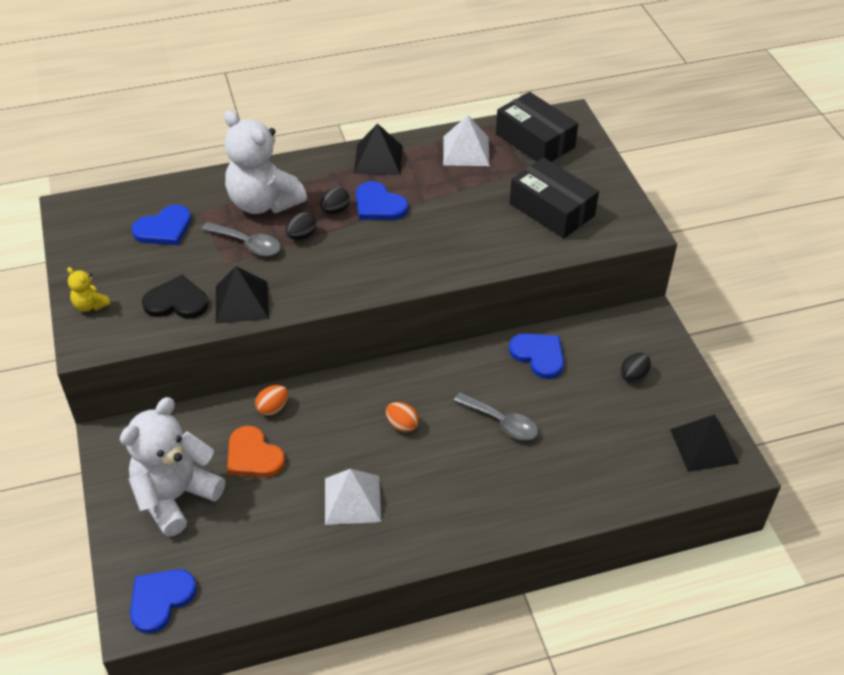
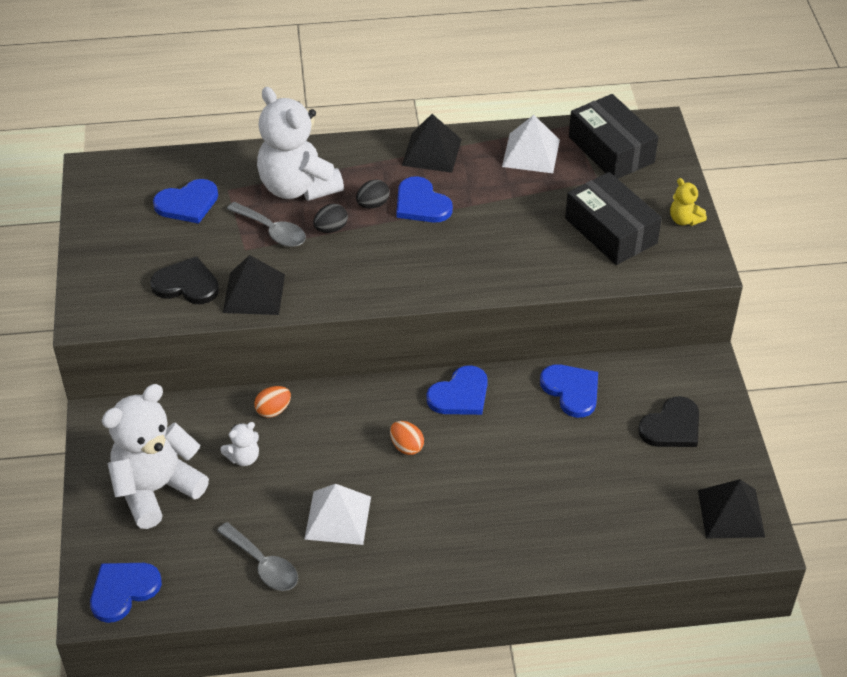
camera: 10 degrees right, 0 degrees up
yellow teddy bear [67,267,110,312] -> yellow teddy bear moved to [670,178,707,226]
orange heart [227,426,285,477] -> white teddy bear [221,422,259,466]
grey spoon [454,393,538,440] -> grey spoon moved to [217,522,298,591]
black egg [620,353,651,383] -> black heart [638,396,699,447]
none -> blue heart [426,365,488,415]

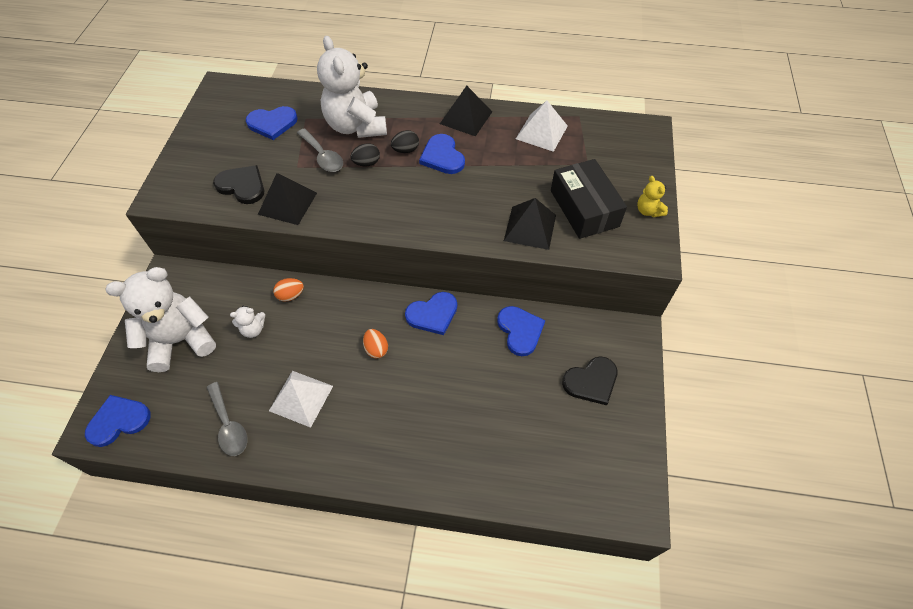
camera: 15 degrees right, 10 degrees up
black box [569,94,658,179] -> none
black pyramid [698,479,765,538] -> black pyramid moved to [504,198,556,250]

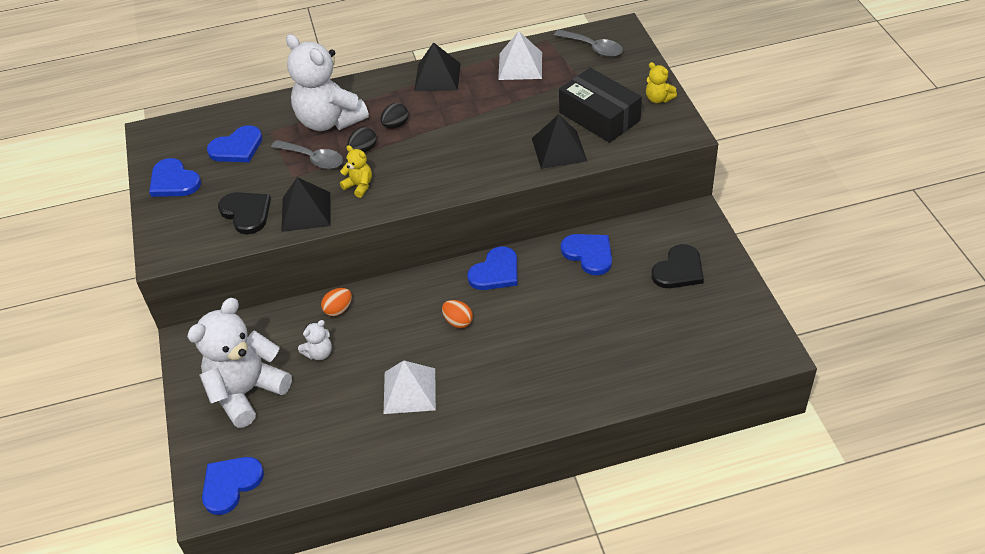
camera: 20 degrees left, 10 degrees down
grey spoon [206,382,248,456] -> grey spoon moved to [554,29,623,57]
black heart [213,165,264,204] -> black heart turned 45 degrees clockwise [218,192,271,234]
blue heart [419,134,465,174] -> blue heart moved to [149,158,201,197]
none -> yellow teddy bear [340,145,372,198]

